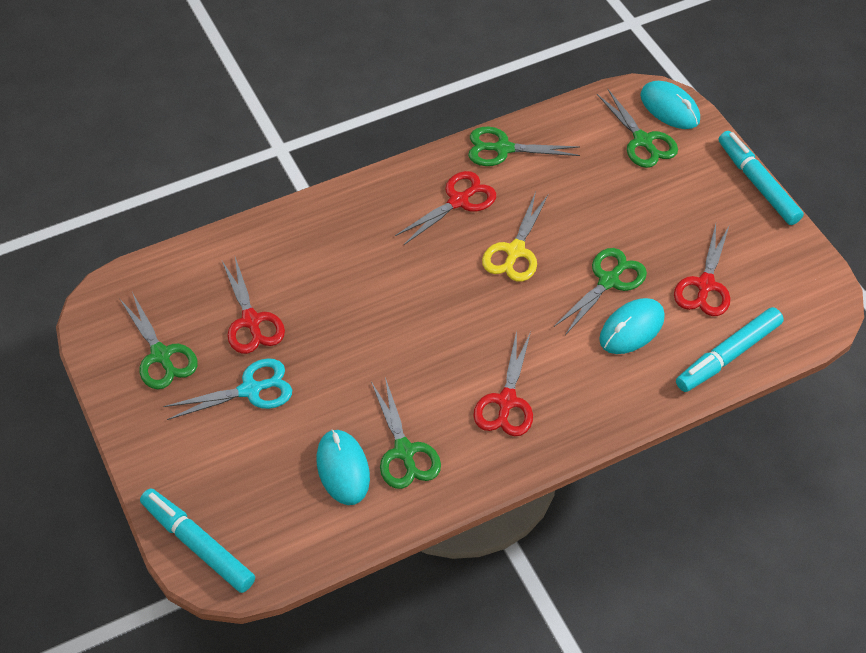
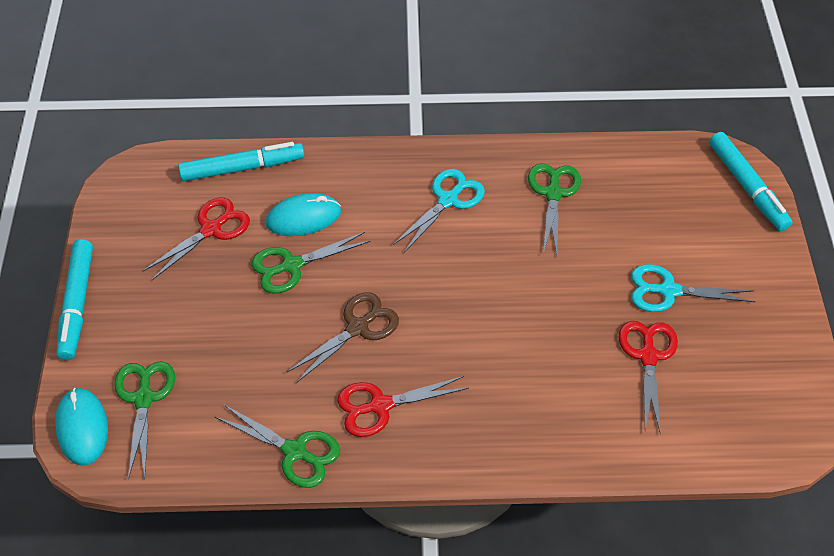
camera: 155 degrees left, 0 degrees up
green scissors [119,292,198,389] -> none
turquoise mouse [317,429,370,505] -> none
red scissors [473,331,533,436] -> turquoise scissors [393,169,485,253]
yellow scissors [482,192,549,282] -> brown scissors [287,292,399,383]

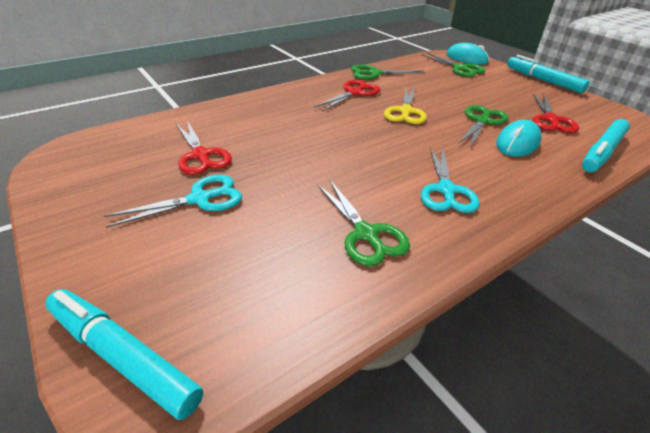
camera: 145 degrees right, 15 degrees down
brown scissors [287,292,399,383] -> yellow scissors [384,87,427,124]

